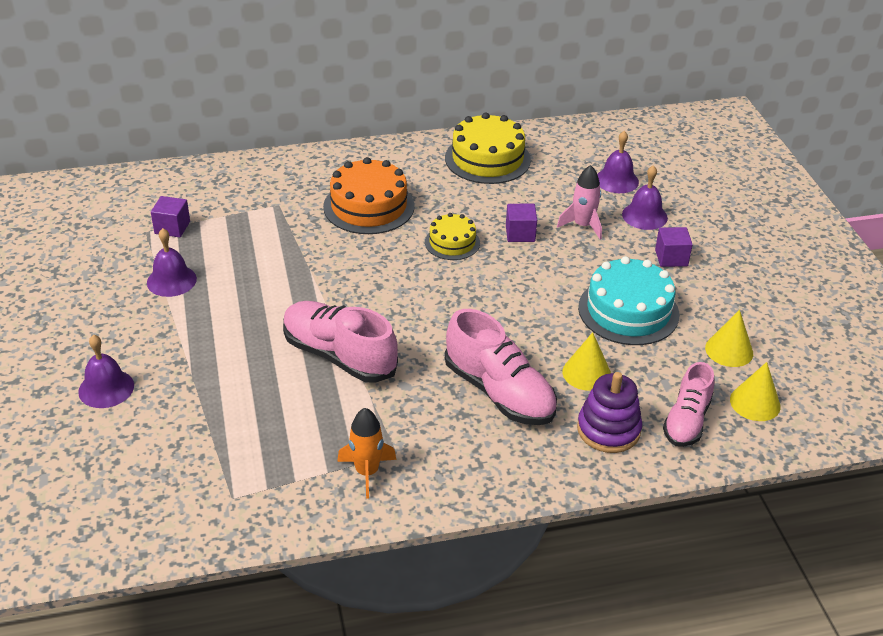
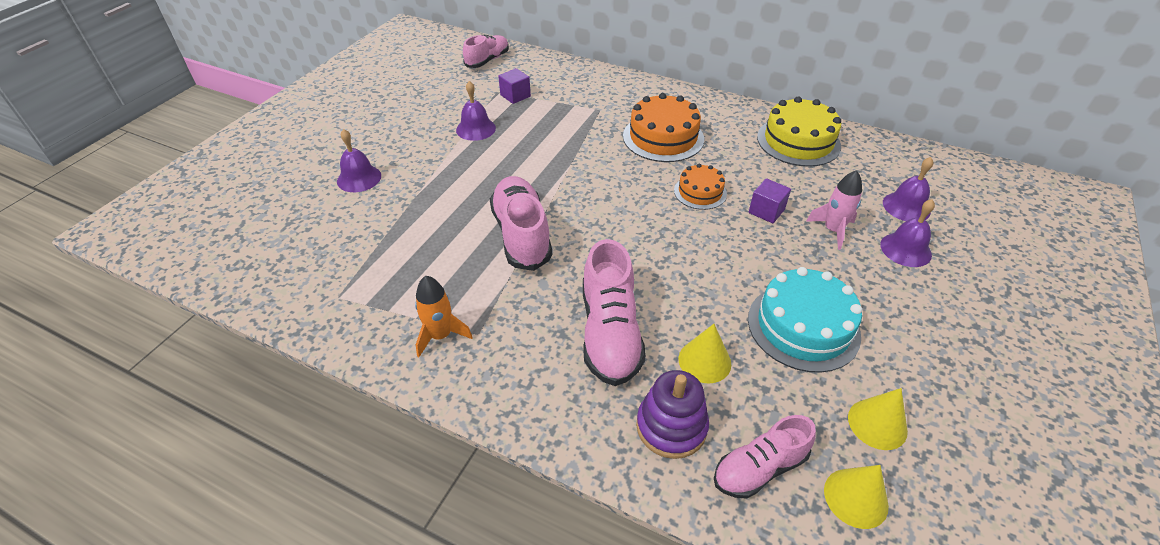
camera: 40 degrees right, 5 degrees up
yellow cake [425,213,480,260] -> orange cake [674,164,727,210]
purple cube [655,227,693,267] -> none
none -> pink shoe [463,35,509,68]

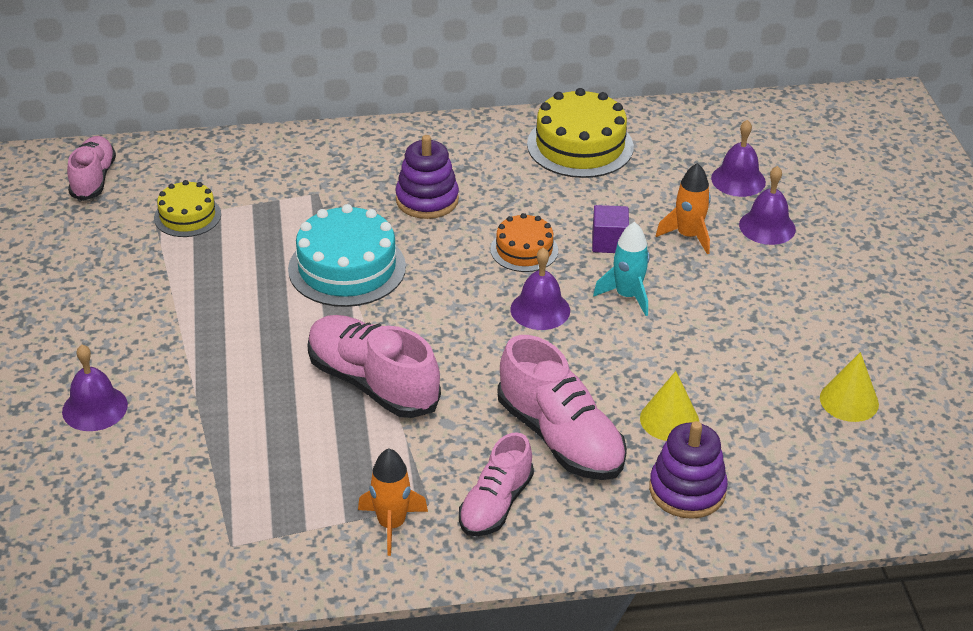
camera: 35 degrees left, 5 degrees down
purple bell [456,81,496,141] -> purple bell moved to [510,247,570,330]
purple cube [498,68,531,104] -> yellow cake [154,180,221,237]
orange cake [623,93,704,162] -> purple stacking toy [395,135,459,219]
pink shoe [714,415,816,499] -> pink shoe moved to [459,432,534,536]
turquoise cake [748,267,862,373] -> turquoise cake moved to [288,204,406,307]
pink rocket [806,170,862,250] -> orange rocket [656,163,711,254]
yellow cone [824,465,889,529] -> none
none -> turquoise rocket [593,222,649,316]

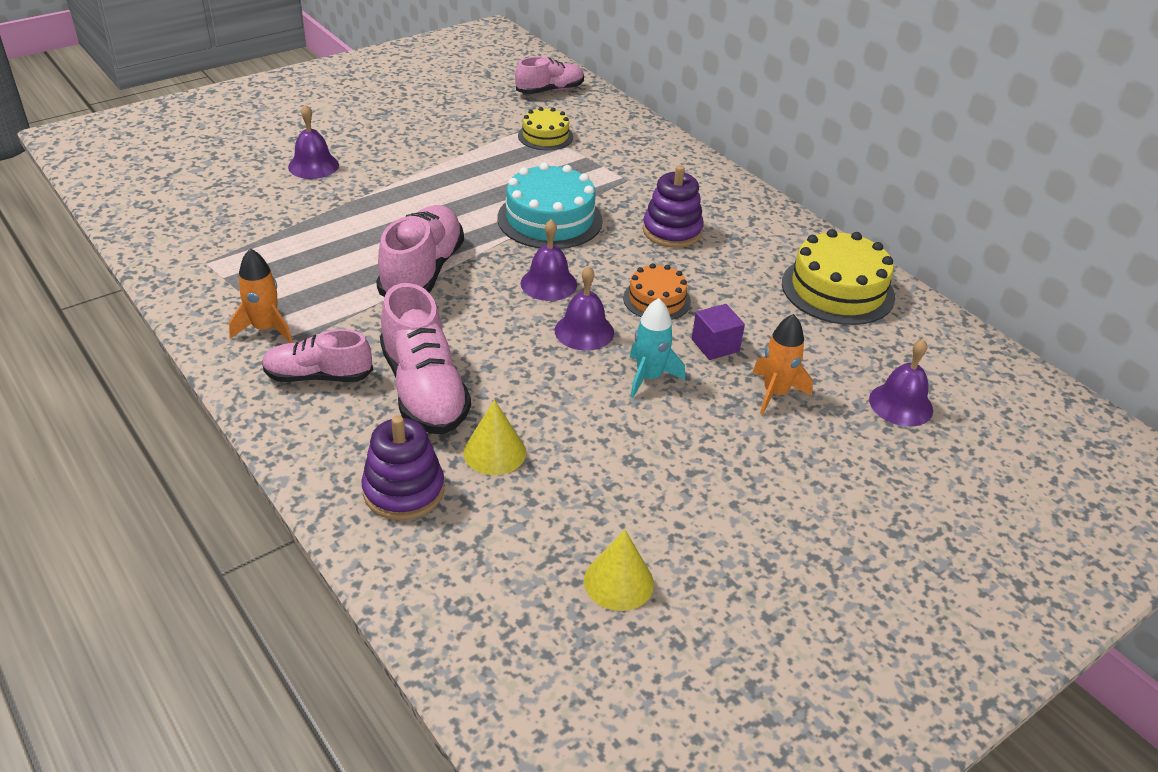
camera: 60 degrees right, 0 degrees up
pink shoe [498,335,627,480] -> pink shoe turned 45 degrees counterclockwise [380,283,471,435]
purple bell [739,166,796,245] -> purple bell moved to [521,219,577,301]

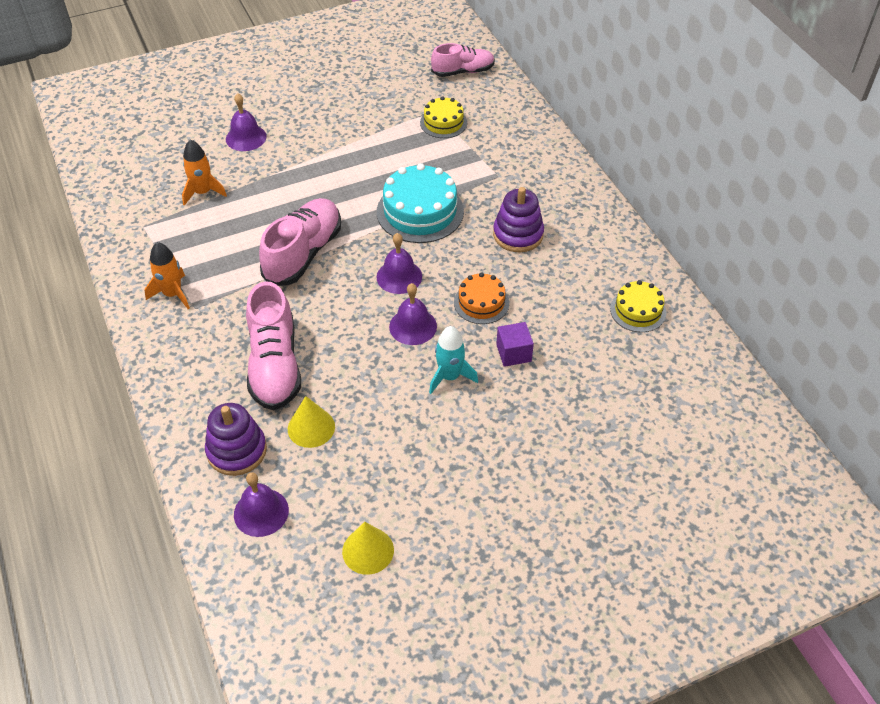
camera: 15 degrees right, 10 degrees up
pink shoe [262,329,373,382] -> none
orange rocket [752,314,813,415] -> orange rocket moved to [182,139,227,206]
yellow cake [782,229,895,325] -> yellow cake [610,280,666,332], size x0.59
purple bell [869,339,933,427] -> purple bell moved to [234,472,289,537]

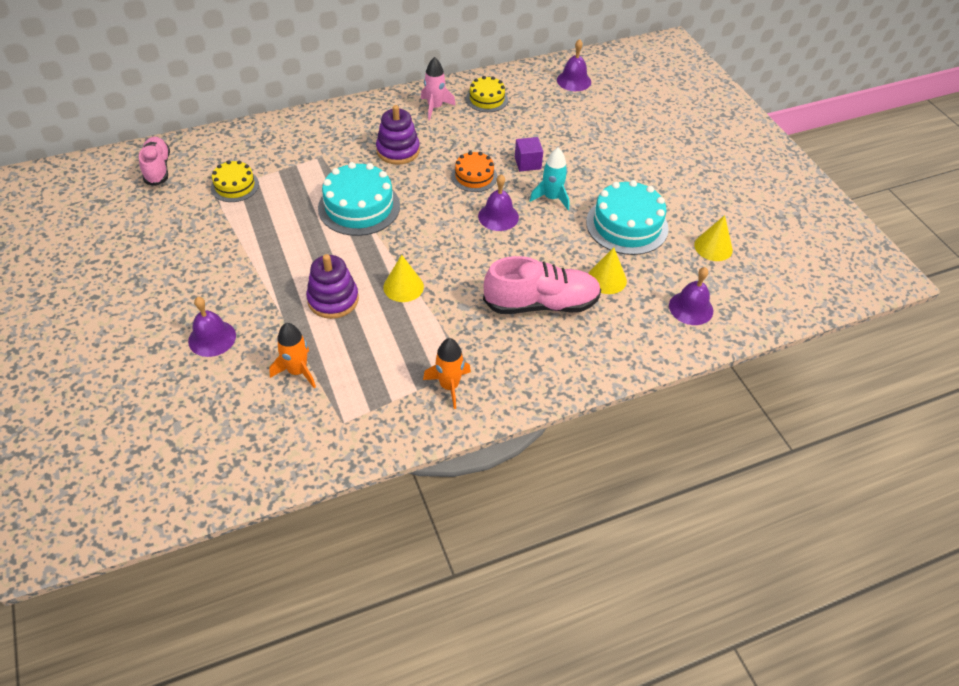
camera: 90 degrees left, 0 degrees up
purple stacking toy [205,403,267,476] -> purple stacking toy moved to [306,254,359,319]
pink shoe [259,198,341,286] -> yellow cone [383,255,424,302]
purple bell [376,233,422,294] -> purple bell moved to [557,39,591,91]
none -> pink rocket [421,57,456,120]
none -> turquoise cake [586,180,669,255]

